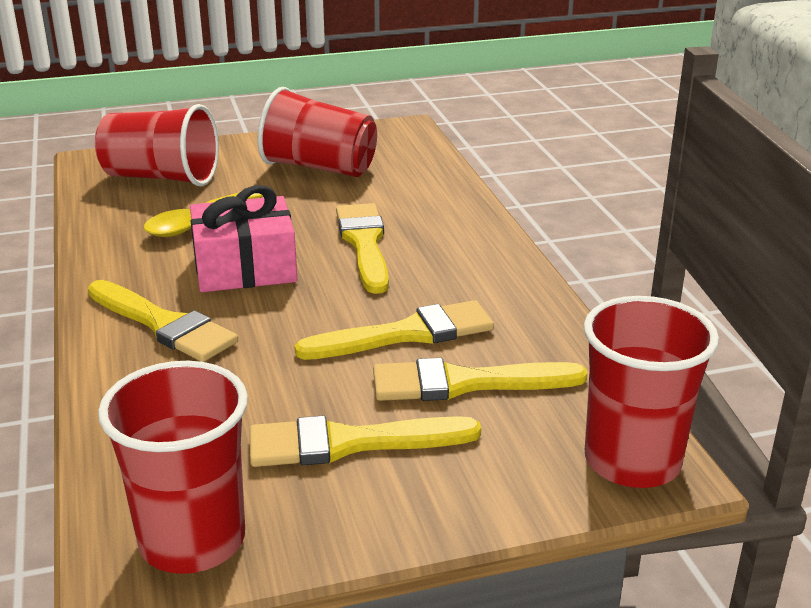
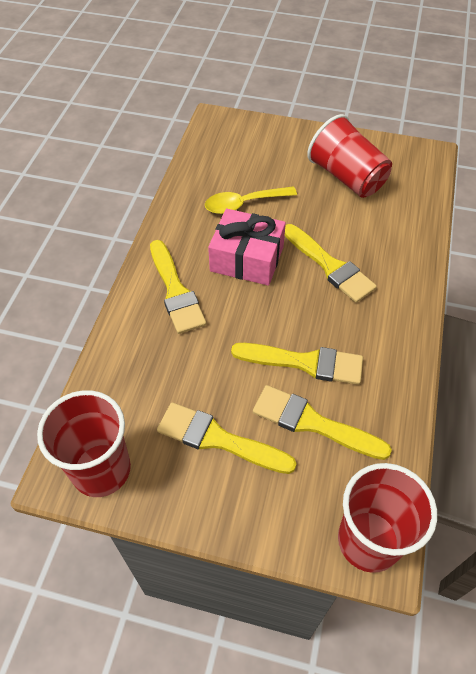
camera: 30 degrees right, 25 degrees up
red cup [95,104,219,186] -> none
yellow brush [336,203,389,294] -> yellow brush turned 120 degrees clockwise [285,224,377,303]

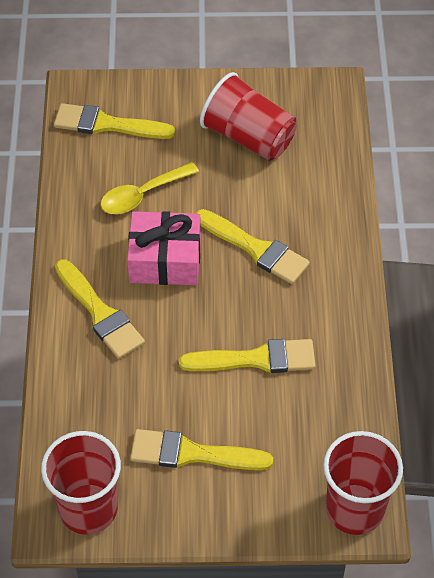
camera: 15 degrees left, 0 degrees up
yellow brush [253,385,392,460] -> yellow brush moved to [54,103,175,139]

